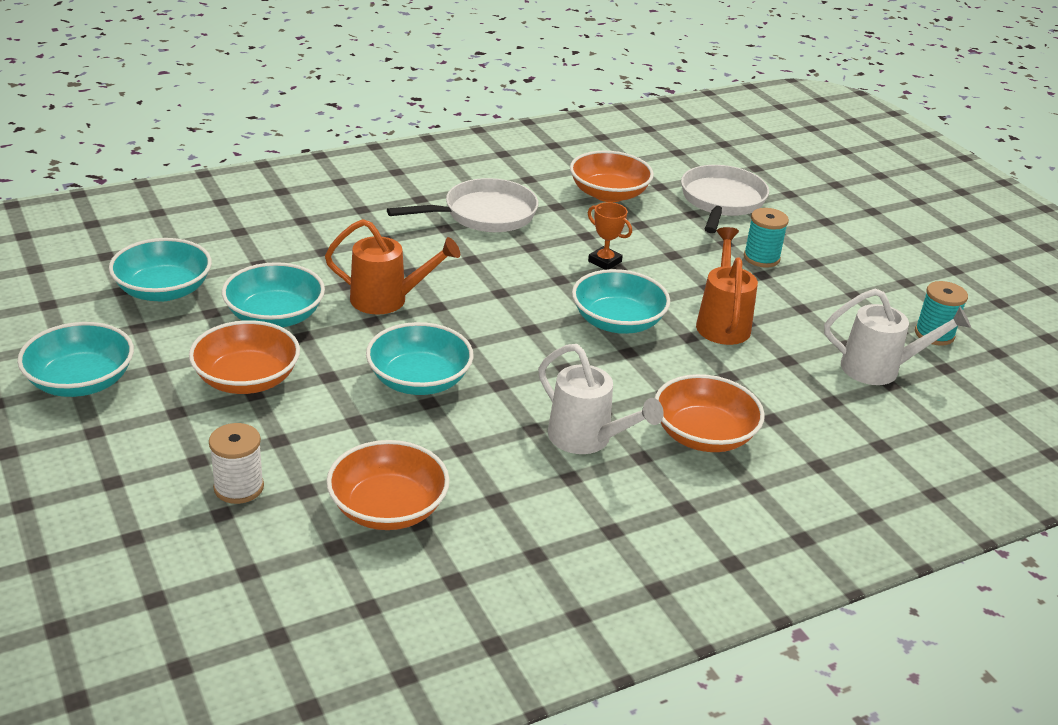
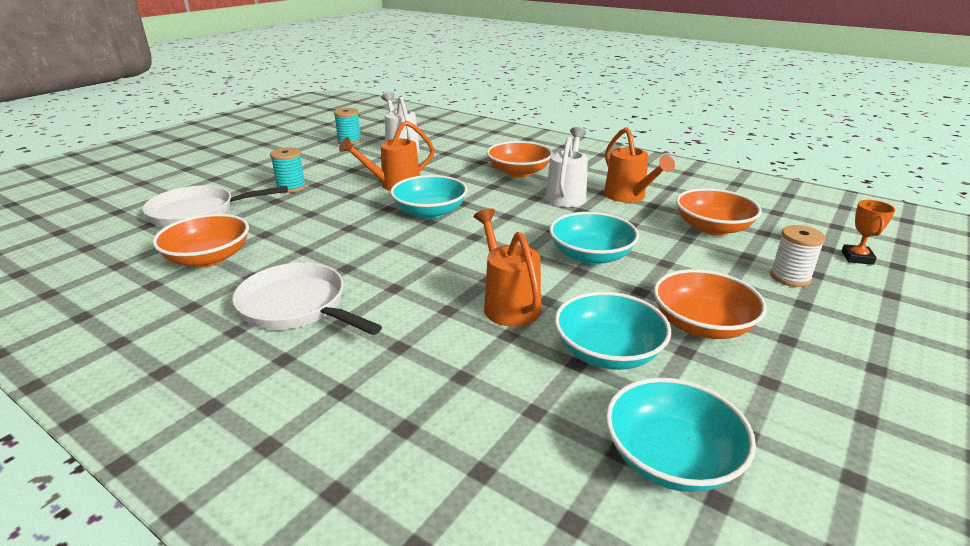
camera: 115 degrees left, 5 degrees down
turquoise bowl [17,322,134,397] -> none
orange trophy [588,202,632,270] -> orange trophy moved to [842,200,895,265]
none -> orange watering can [604,127,675,203]

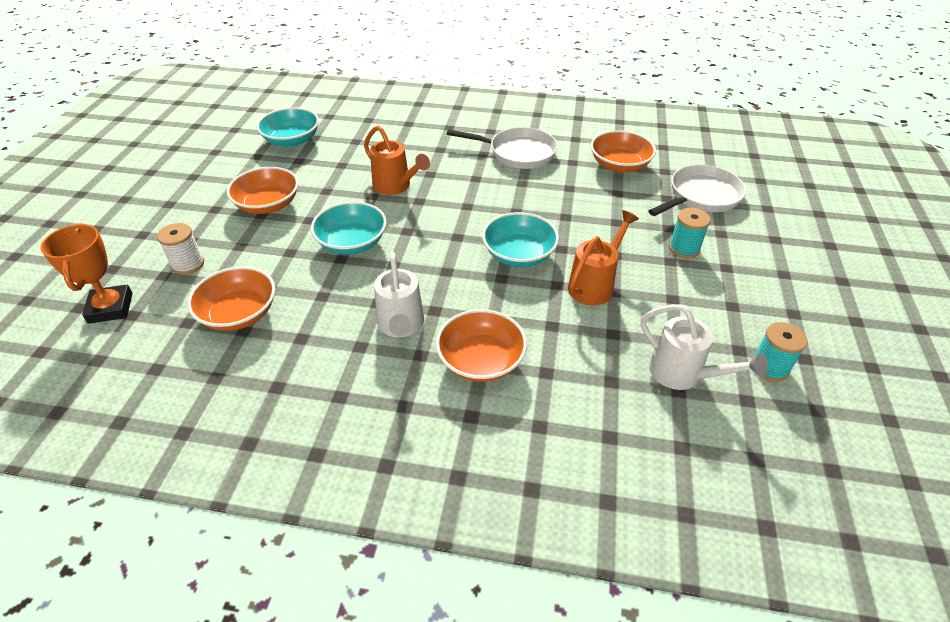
camera: 155 degrees right, 15 degrees up
turquoise bowl [554,291,671,370] -> none
orange watering can [604,127,675,203] -> none
orange trophy [842,200,895,265] -> orange trophy [40,223,133,324], size x1.65

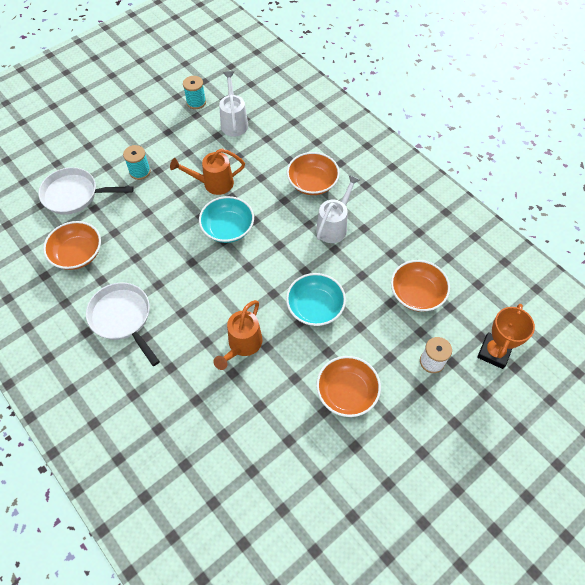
camera: 140 degrees left, 15 degrees up
turquoise bowl [256,107,319,147] -> none
orange watering can [364,125,430,195] -> orange watering can turned 150 degrees counterclockwise [213,300,263,370]

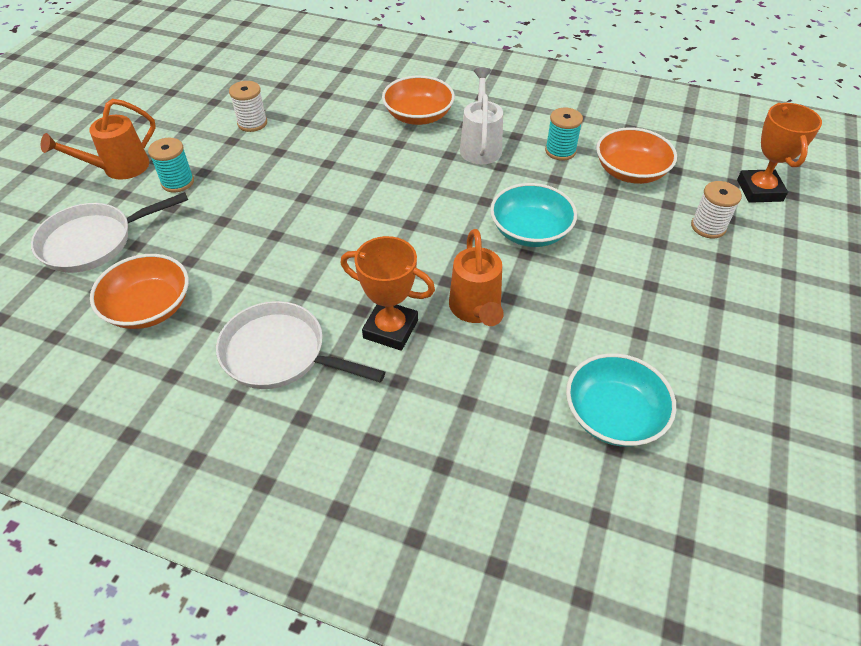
camera: 30 degrees left, 10 degrees down
orange watering can [170,149,245,195] -> orange watering can moved to [41,99,156,180]
turquoise spool [183,76,206,109] -> turquoise spool moved to [545,108,583,161]
turquoise bowl [199,196,254,243] -> turquoise bowl moved to [566,353,676,447]
white watering can [219,71,248,136] -> none
orange bowl [316,356,381,417] -> none
none -> white spool [229,81,267,132]
none -> orange trophy [341,236,435,351]

